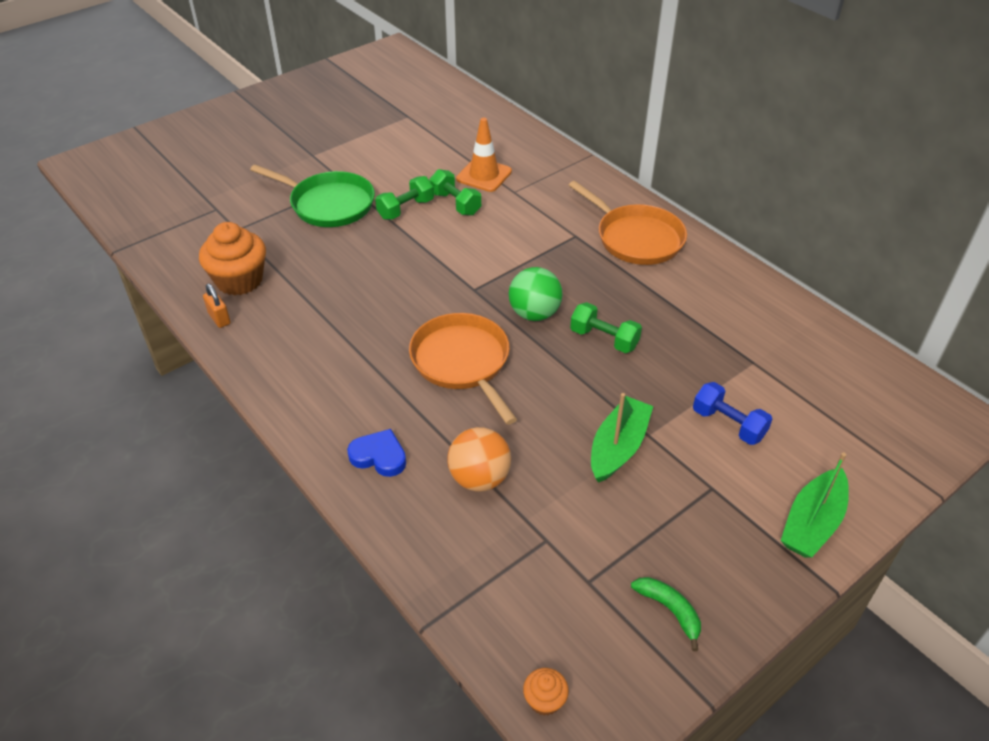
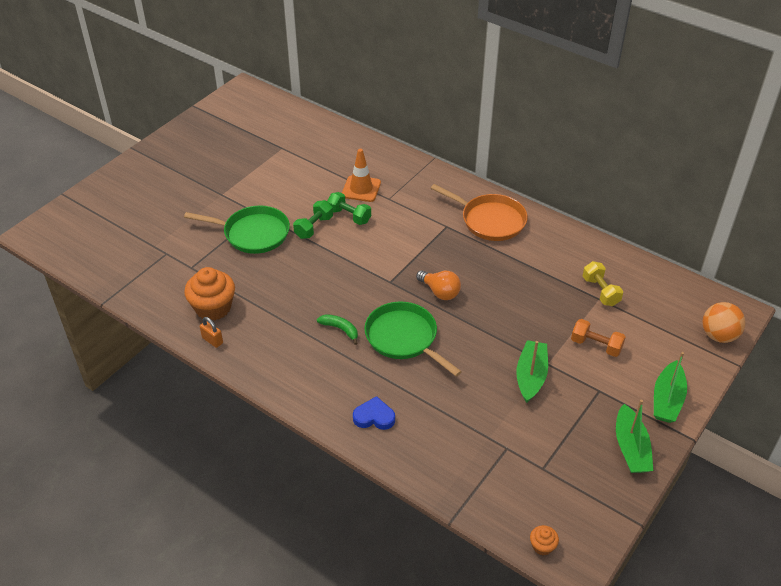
camera: 15 degrees left, 0 degrees up
orange pan [409,313,517,425] -> green pan [364,301,462,377]
orange ball [447,427,511,491] -> orange ball moved to [703,302,746,343]
green ball [509,267,563,321] -> orange light bulb [416,270,461,300]
green dumbbell [570,302,642,353] -> none
green banana [631,577,701,651] -> green banana moved to [317,314,358,345]
blue dumbbell [693,382,772,445] -> orange dumbbell [571,319,626,357]
none -> yellow dumbbell [583,261,623,306]
none -> green boat [616,400,654,473]

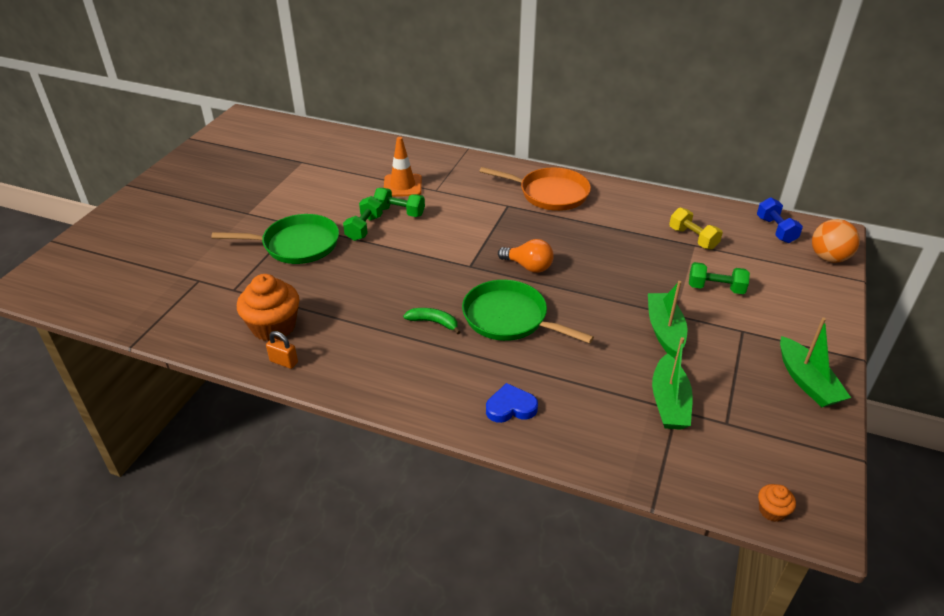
camera: 15 degrees left, 5 degrees down
orange dumbbell [571,319,626,357] -> green dumbbell [689,262,750,294]
green boat [654,352,687,423] -> green boat moved to [652,337,693,430]
none -> blue dumbbell [757,198,803,243]

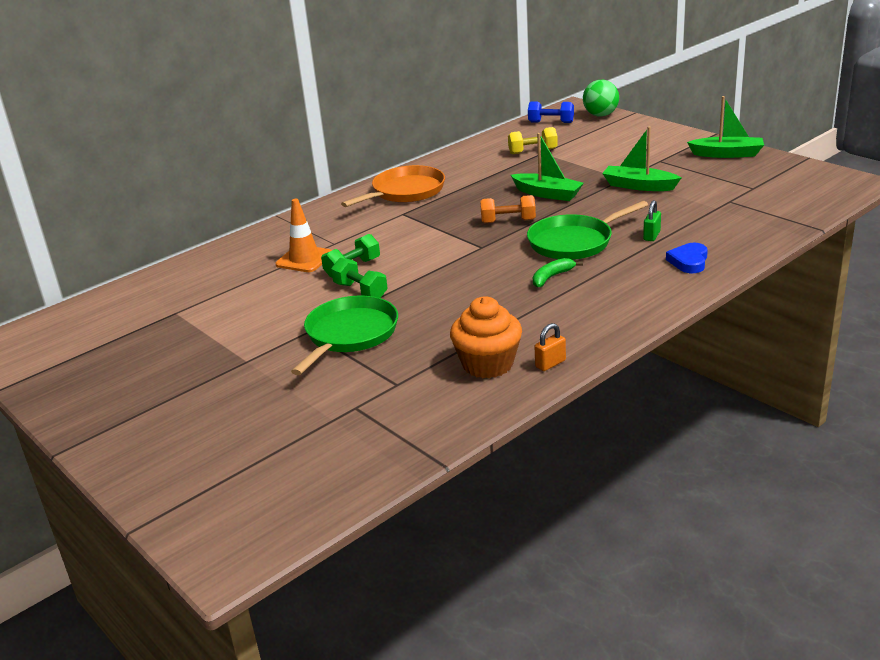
camera: 60 degrees left, 10 degrees down
orange light bulb [498,239,554,273] -> orange dumbbell [480,195,536,223]
green boat [652,337,693,430] -> green boat moved to [511,133,584,201]
green dumbbell [689,262,750,294] -> none
orange cupcake [758,484,796,522] -> none
orange ball [812,219,860,263] -> green ball [583,80,619,117]
none -> green padlock [643,200,661,241]

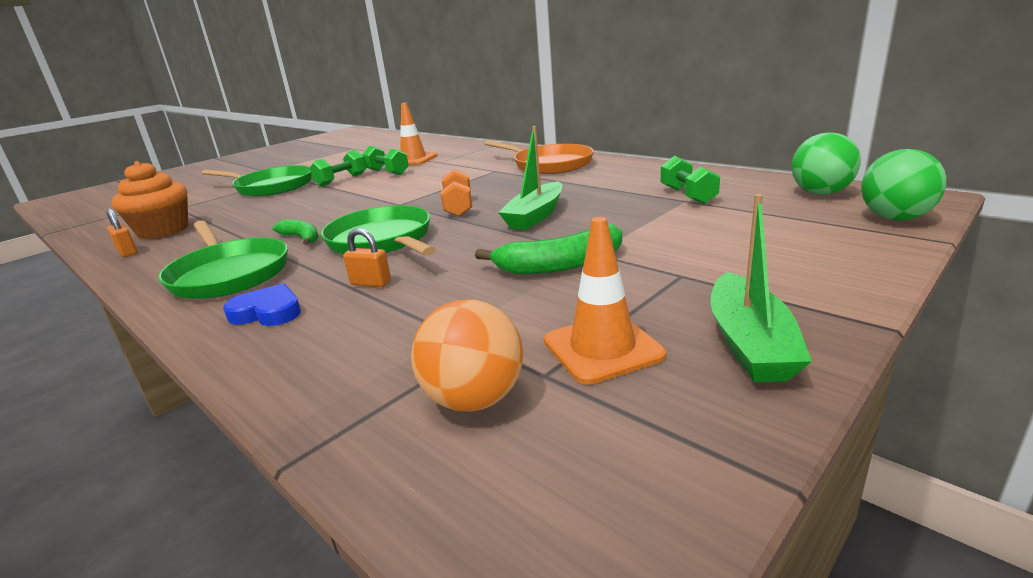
camera: 85 degrees right, 5 degrees down
yellow dumbbell [508,127,558,154] -> green dumbbell [661,156,720,204]
blue dumbbell [528,101,574,123] -> green ball [791,132,861,195]
green boat [602,126,681,191] -> green banana [475,224,622,275]
green padlock [643,200,661,241] -> orange padlock [343,228,391,287]
none -> green pan [158,220,288,299]
none -> orange ball [411,299,523,412]
none -> orange traffic cone [544,217,666,385]

